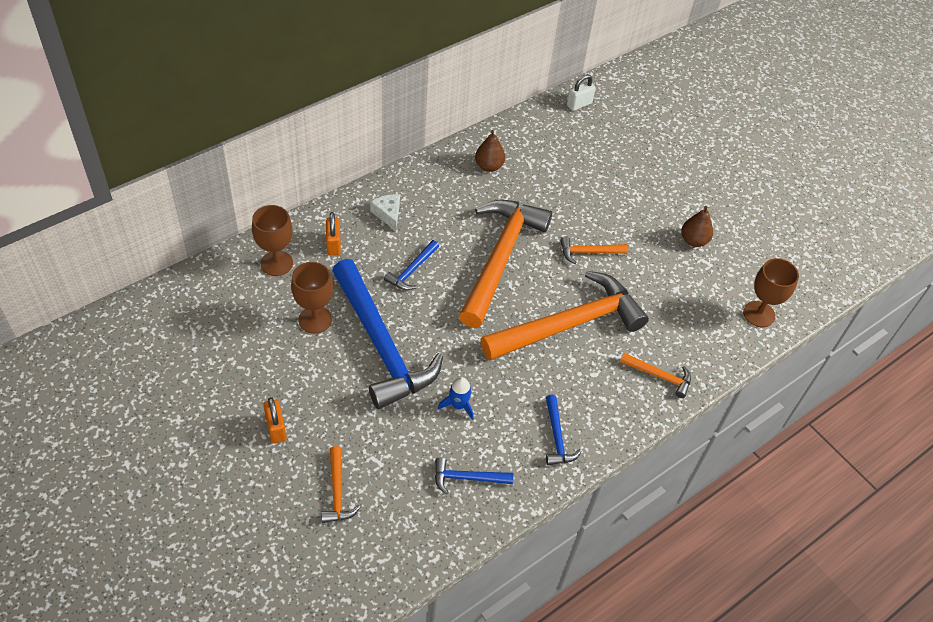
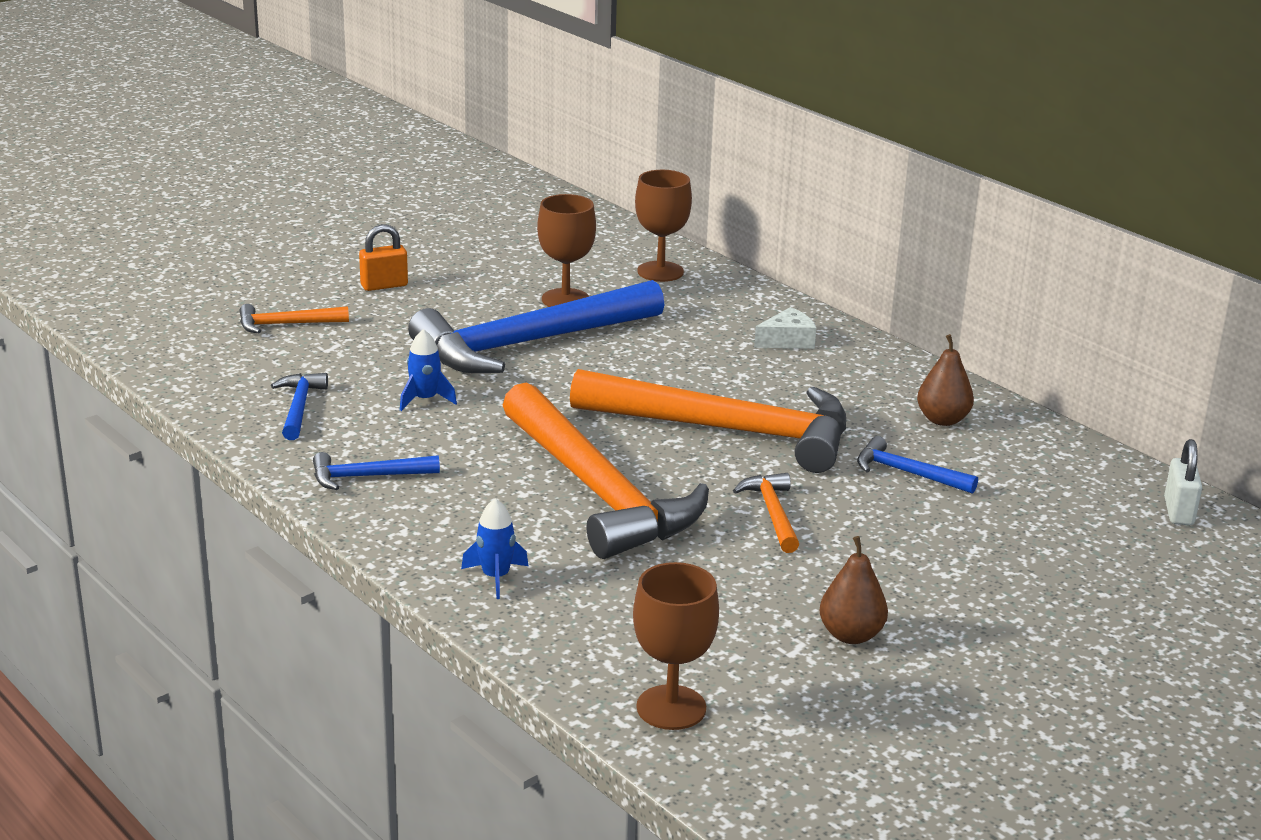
camera: 90 degrees right, 25 degrees down
orange padlock [326,212,341,255] -> none
blue hammer [384,240,439,290] -> blue hammer moved to [857,436,978,494]
white padlock [567,74,596,111] -> white padlock turned 45 degrees clockwise [1164,439,1202,525]
orange hammer [620,353,691,398] -> blue rocket [461,498,528,599]

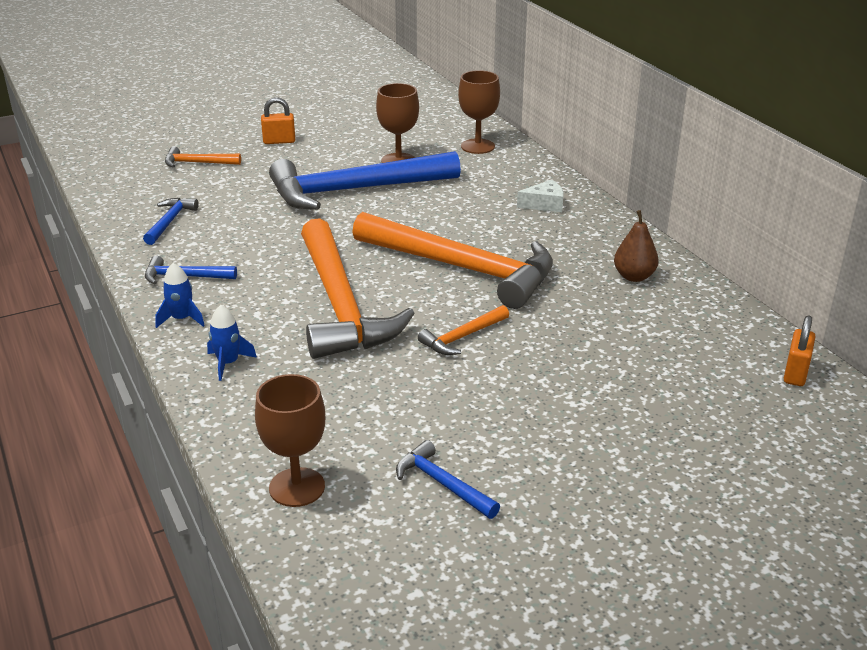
camera: 15 degrees right, 5 degrees up
blue rocket [400,329,457,411] -> blue rocket moved to [155,263,205,328]
orange hammer [733,473,799,553] -> orange hammer turned 135 degrees counterclockwise [418,305,509,355]
brown pear [819,536,888,644] -> none
blue hammer [857,436,978,494] -> blue hammer moved to [396,440,500,519]
white padlock [1164,439,1202,525] -> orange padlock [784,315,815,386]

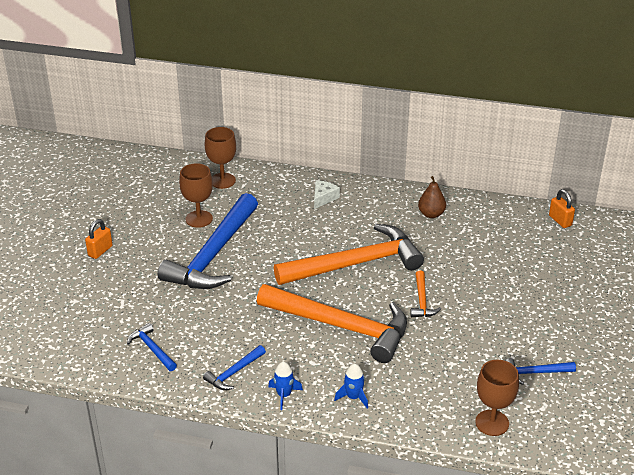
camera: 50 degrees left, 5 degrees up
orange hammer [165,146,241,168] -> none

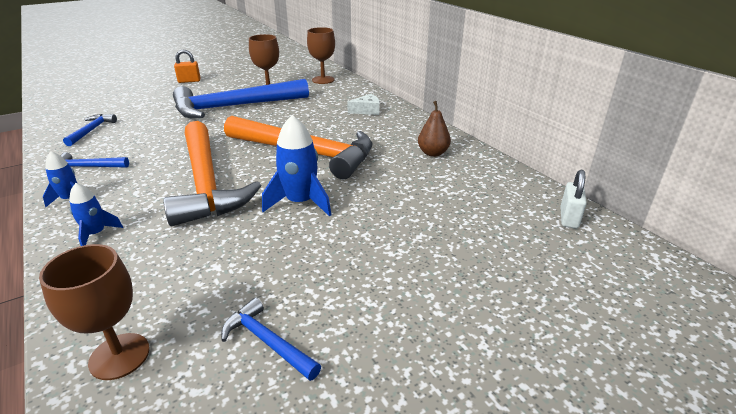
camera: 45 degrees right, 5 degrees down
orange hammer [410,270,441,317] -> blue rocket [262,115,332,217]
orange padlock [549,189,575,228] -> white padlock [560,170,587,229]

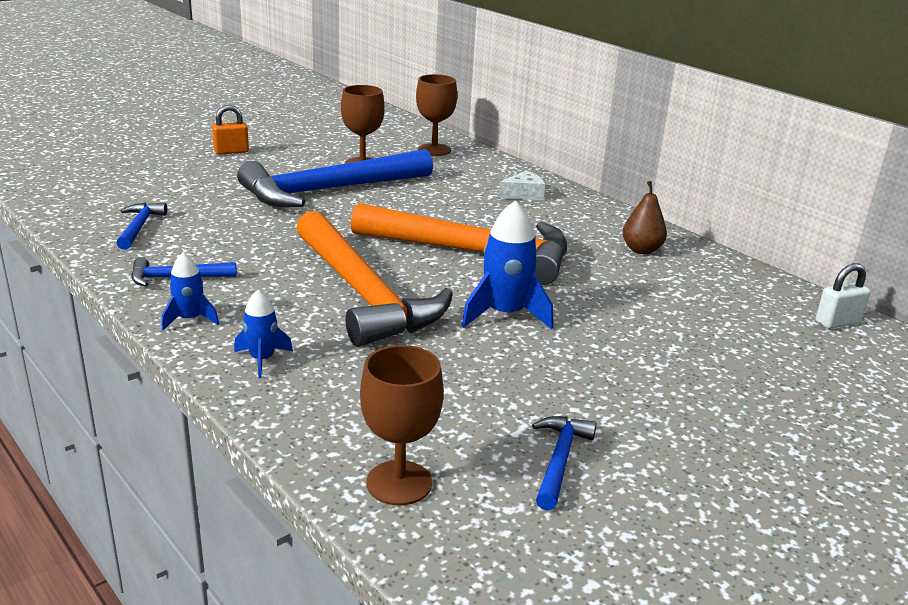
camera: 10 degrees left, 5 degrees down
blue hammer [221,298,321,381] -> blue hammer turned 75 degrees clockwise [532,416,597,511]
white padlock [560,170,587,229] -> white padlock turned 60 degrees clockwise [816,263,871,329]

